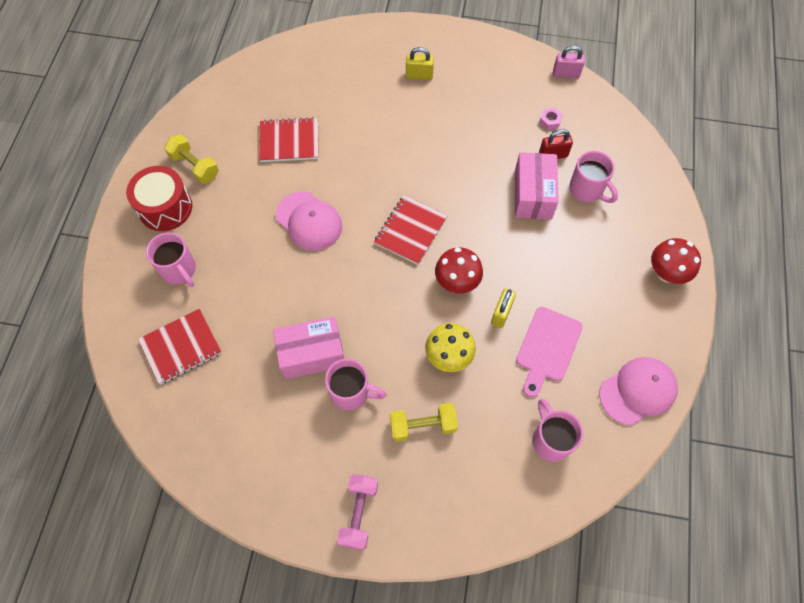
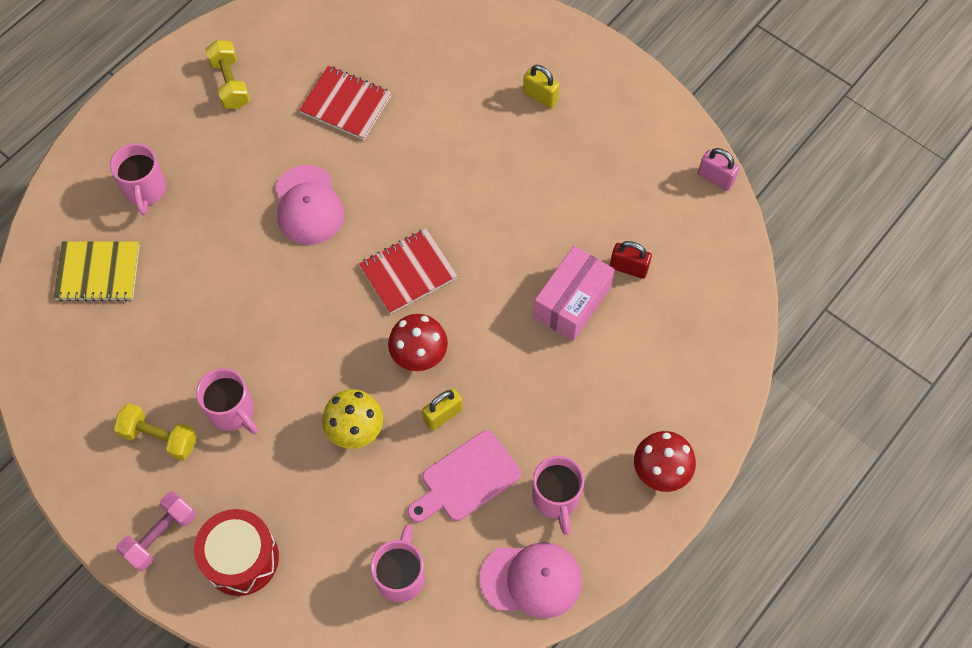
camera: 30 degrees right, 0 degrees up
red drum [126,166,192,231] -> red drum moved to [194,509,279,596]
red notebook [138,309,222,385] -> yellow notebook [53,242,140,302]
pink box [273,316,344,379] -> none
yellow dumbbell [390,403,458,442] -> yellow dumbbell moved to [113,403,197,461]
pink nut [539,108,563,130] -> none
pink mug [569,151,618,203] -> pink mug moved to [532,456,584,535]

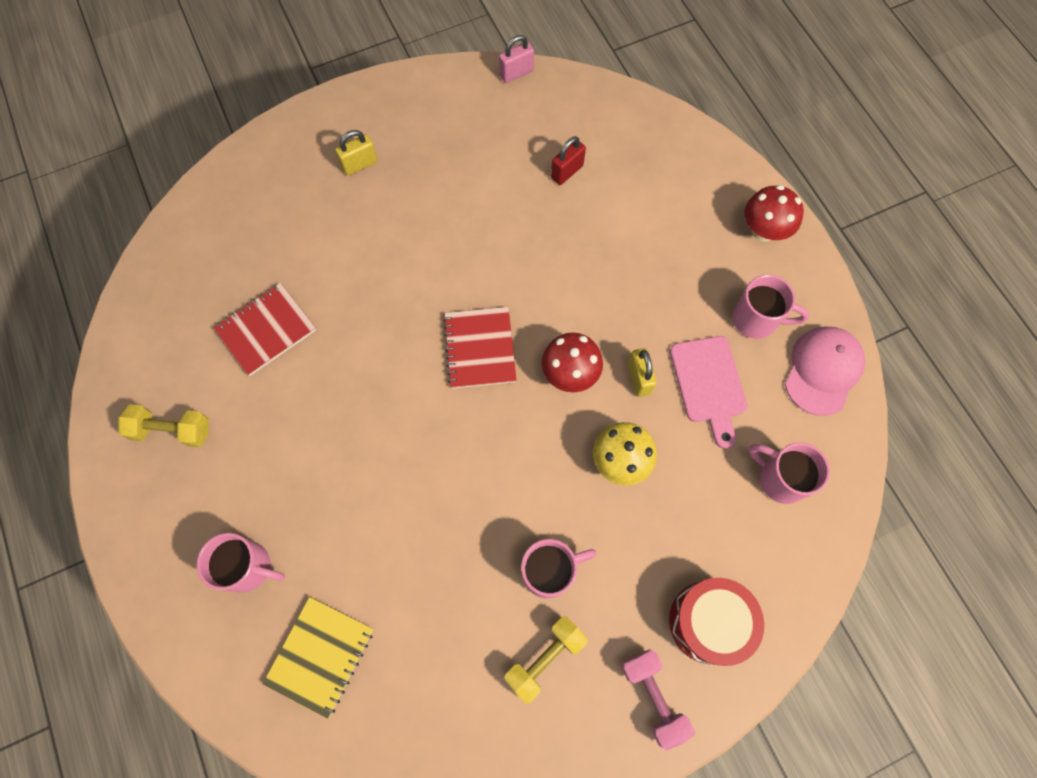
camera: 65 degrees left, 5 degrees up
pink cap [275,165,344,245] -> none
pink box [533,246,615,341] -> none

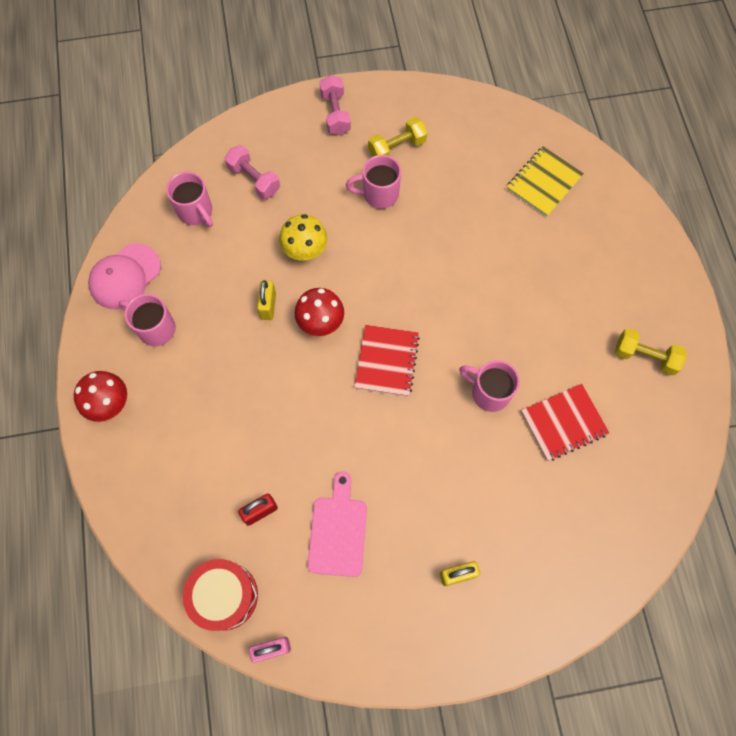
camera: 165 degrees left, 0 degrees up
pink mug [197,533,285,593] -> pink mug moved to [459,360,520,412]
red drum [669,578,764,666] -> red drum moved to [183,559,258,631]
pink cutting board [670,336,747,449] -> pink cutting board moved to [308,471,367,577]
none -> pink dumbbell [225,145,280,199]

